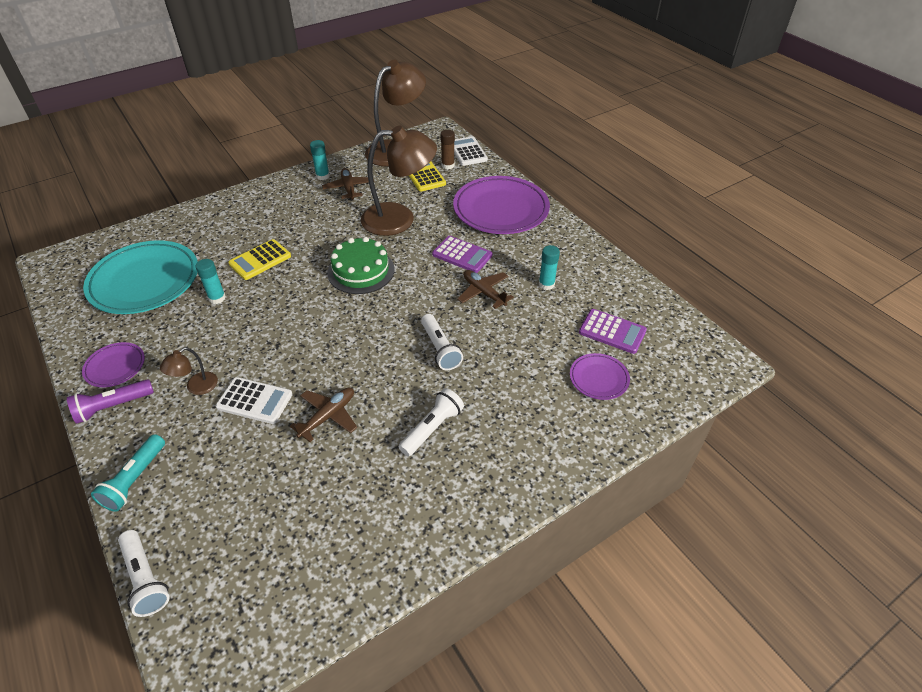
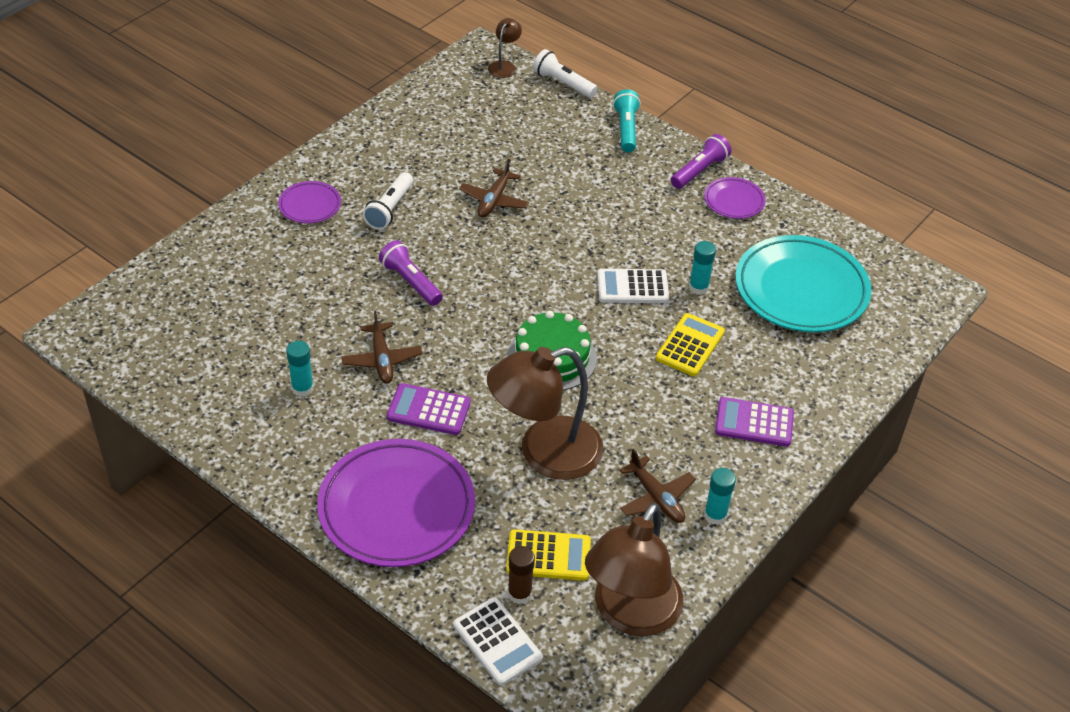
camera: 160 degrees right, 0 degrees up
brown lamp [160,347,218,395] -> brown lamp moved to [488,18,522,78]
white calculator [216,377,293,424] -> white calculator moved to [597,269,669,303]
yellow calculator [409,161,446,191] -> yellow calculator turned 45 degrees counterclockwise [506,529,591,581]
white flashlight [421,314,463,370] -> purple flashlight [379,240,443,306]
brown plane [458,270,514,309] -> brown plane turned 45 degrees clockwise [341,310,422,384]
purple plate [570,353,630,400] -> purple plate moved to [278,181,341,224]
purple calculator [579,309,647,354] -> purple calculator moved to [715,397,794,447]

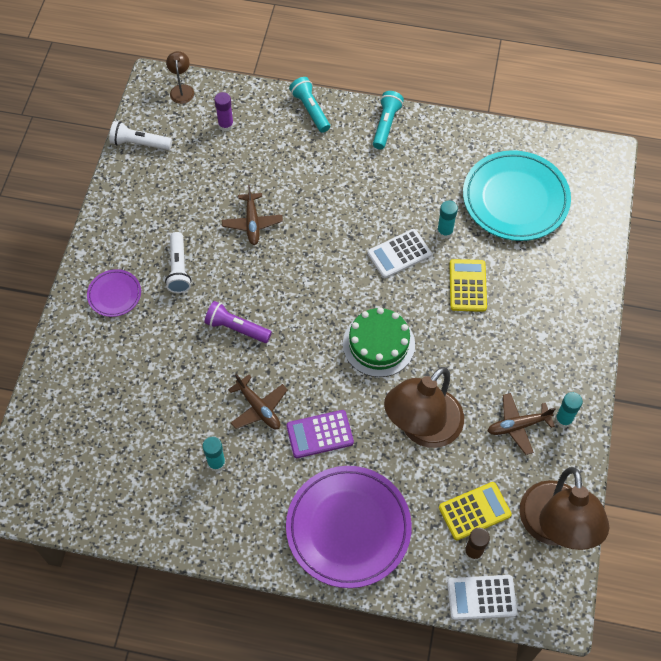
camera: 25 degrees left, 15 degrees up
white calculator [453,598,543,685] -> white calculator turned 150 degrees clockwise [447,575,517,620]
white flashlight [533,49,598,98] -> white flashlight moved to [109,121,172,150]
brown plane [619,449,696,523] -> brown plane turned 135 degrees clockwise [488,393,556,455]
purple flashlight [671,134,731,189] -> turquoise flashlight [373,91,404,149]
purple plate [704,177,766,219] -> none
purple calculator [715,397,794,447] -> none
none -> purple glue stick [214,92,234,131]

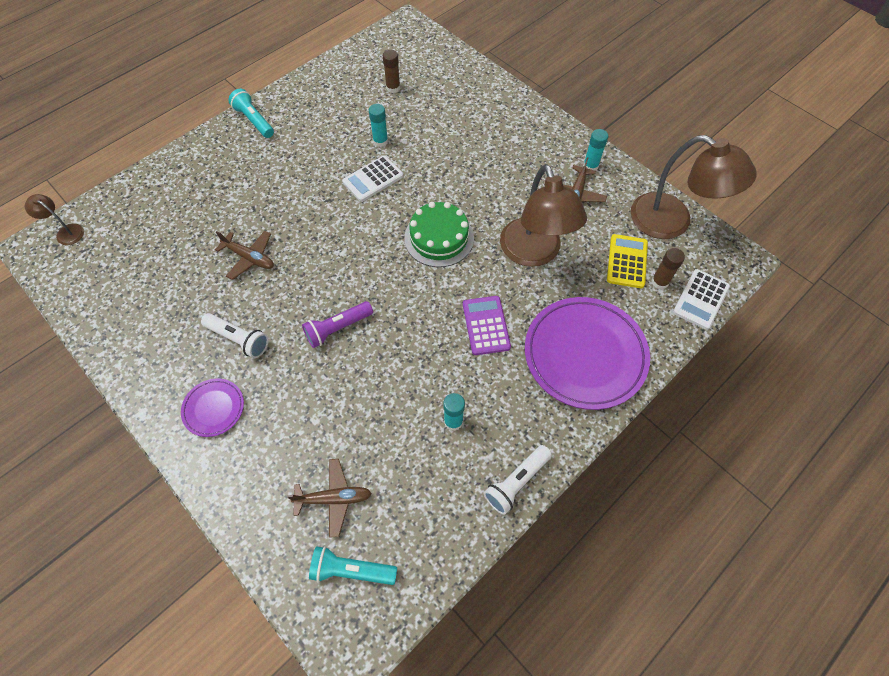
camera: 55 degrees left, 0 degrees up
white flashlight [109,121,172,150] -> white flashlight moved to [484,445,552,515]
purple glue stick [214,92,234,131] -> none
brown plane [228,374,288,429] -> brown plane moved to [287,459,372,538]
purple calculator [286,410,354,458] -> purple calculator turned 150 degrees clockwise [463,296,511,355]
turquoise flashlight [289,77,330,133] -> turquoise flashlight moved to [309,546,397,585]
white calculator [367,229,432,278] -> white calculator turned 45 degrees clockwise [342,155,403,202]
yellow calculator [450,259,487,312] -> none
turquoise plate [463,150,571,241] -> brown glue stick [383,50,400,93]

